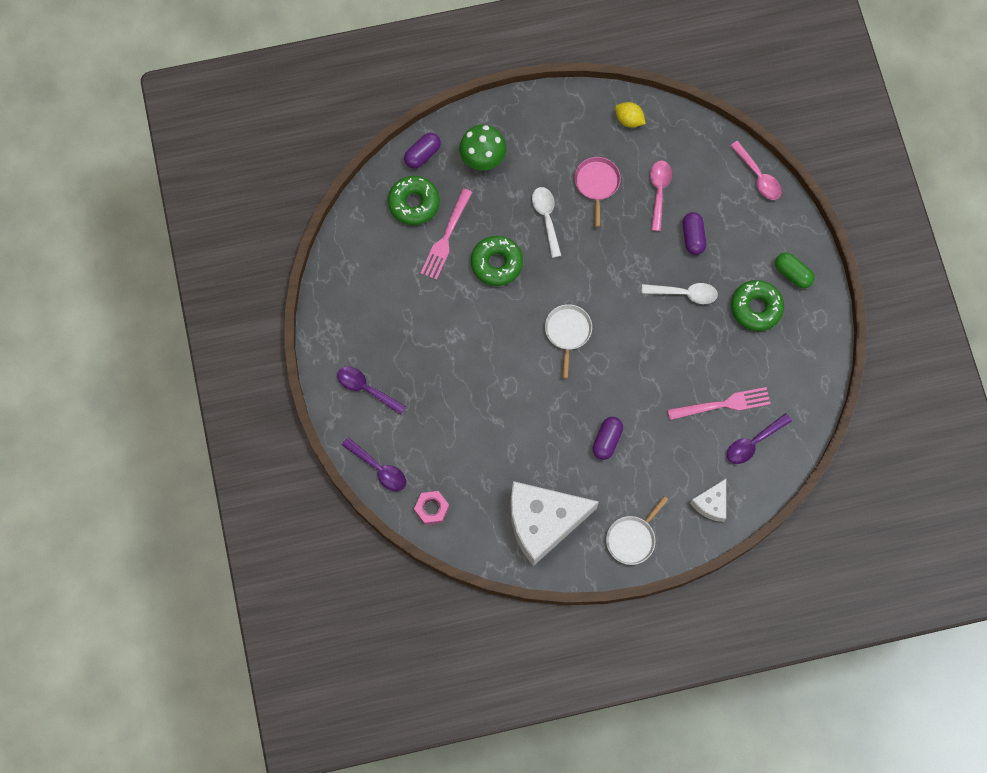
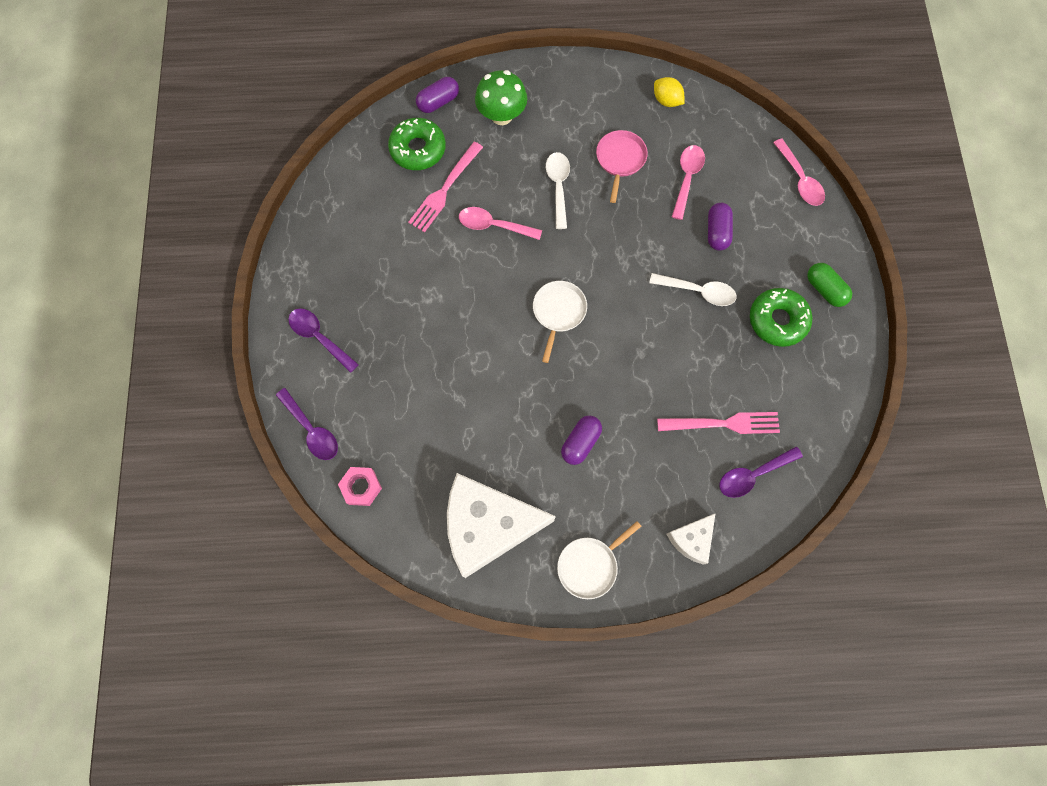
camera: 10 degrees right, 0 degrees up
green donut [471,236,523,286] -> pink spoon [459,207,542,240]

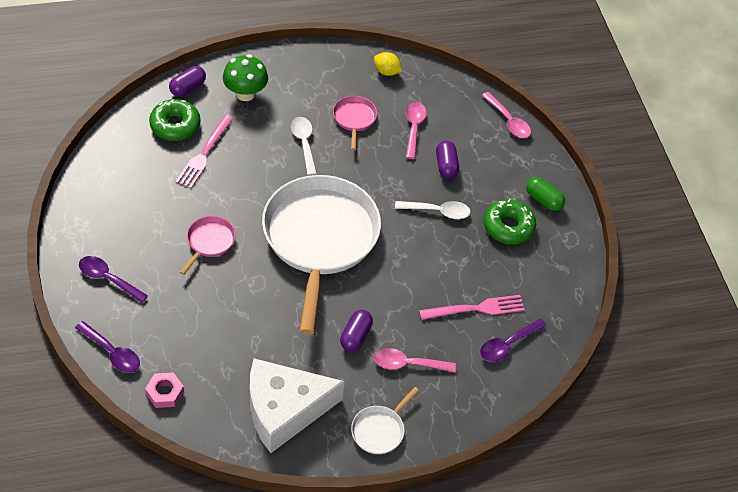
camera: 15 degrees left, 20 degrees down
pink spoon [459,207,542,240] -> pink spoon moved to [374,348,456,372]
white pan [533,281,587,363] -> white pan [262,175,381,335], size x2.47
white cheese [666,513,716,565] -> none
none -> pink pan [180,216,236,275]

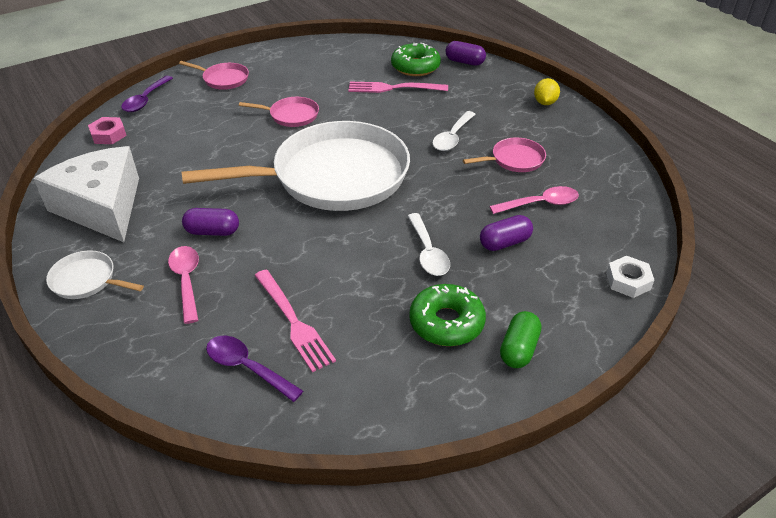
camera: 75 degrees right, 10 degrees down
purple spoon [79,256,148,303] -> pink pan [179,61,249,90]
green mushroom [223,54,268,101] -> none
white spoon [291,117,317,175] -> white spoon turned 150 degrees clockwise [432,111,476,151]
yellow lemon [374,52,402,76] -> yellow lemon moved to [534,78,560,105]
pink spoon [482,92,531,138] -> white nut [606,256,654,298]

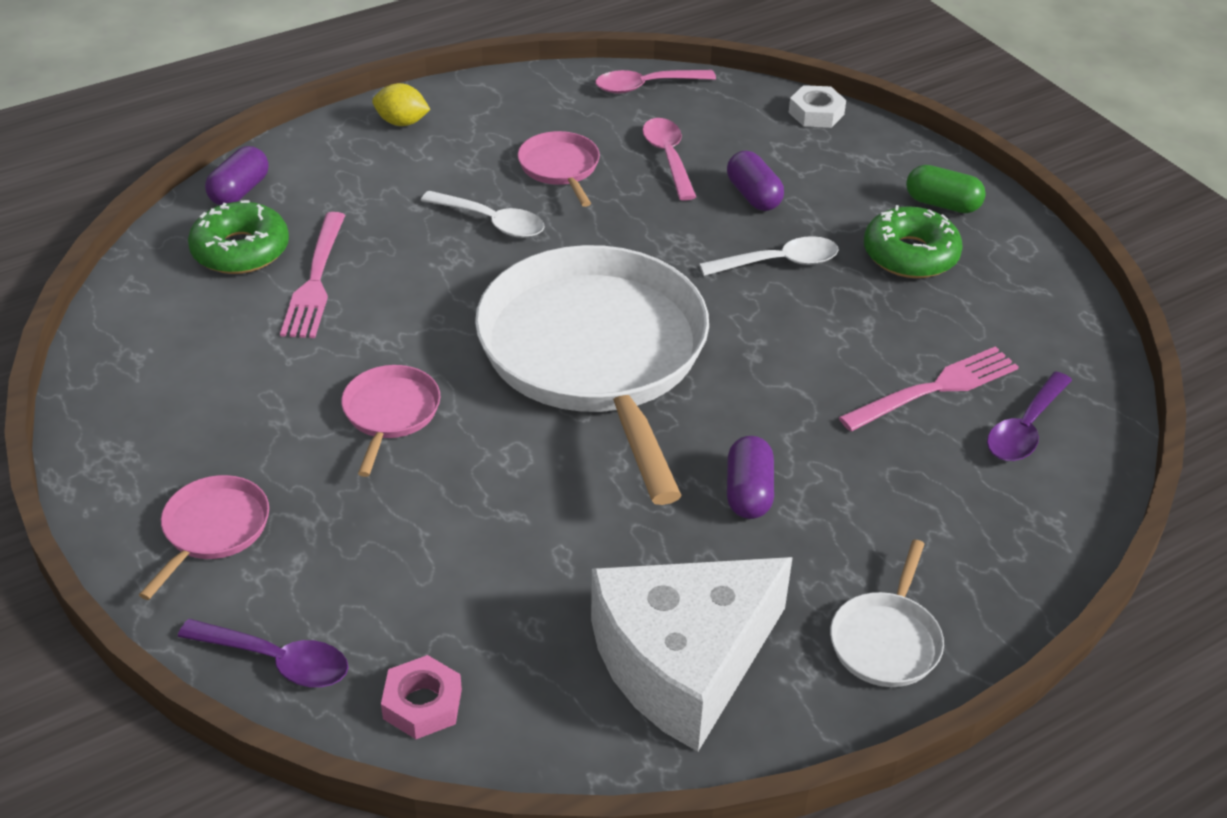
camera: 90 degrees left, 0 degrees up
pink spoon [168,246,199,324] -> pink spoon moved to [595,70,716,94]

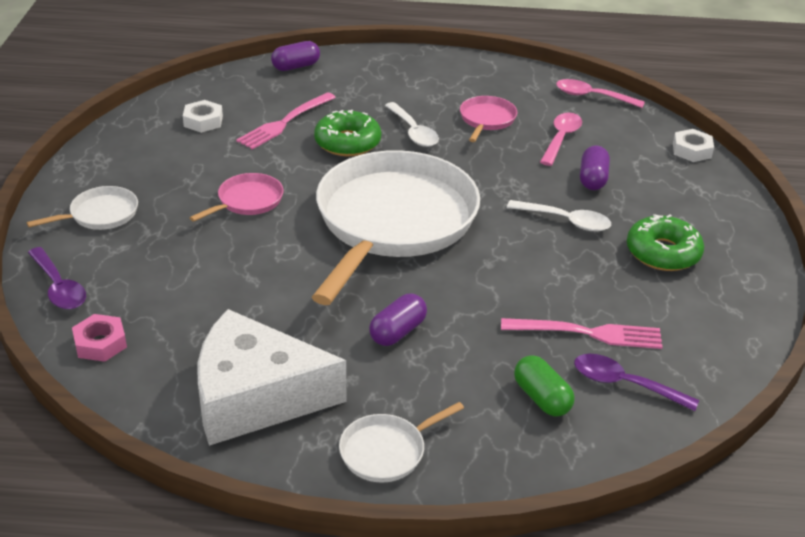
camera: 35 degrees right, 5 degrees down
pink pan [139,475,269,600] -> white pan [27,186,138,230]
green donut [188,200,289,274] -> green donut moved to [314,110,381,156]
yellow lemon [372,83,431,126] -> none
green capsule [906,165,986,213] -> green capsule moved to [514,355,575,416]
purple spoon [987,371,1072,461] -> purple spoon turned 45 degrees clockwise [574,354,699,411]
none -> white nut [183,100,223,133]

